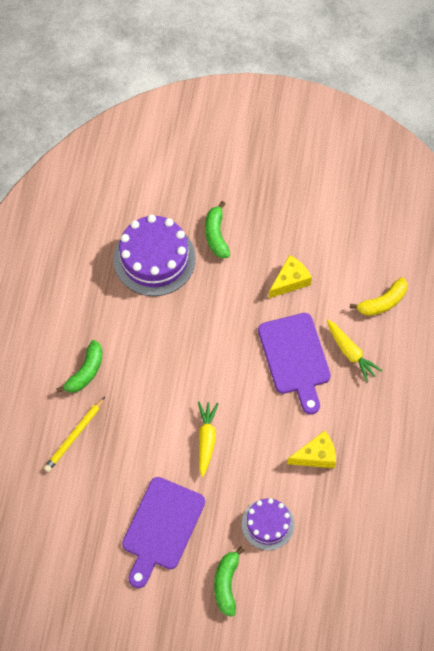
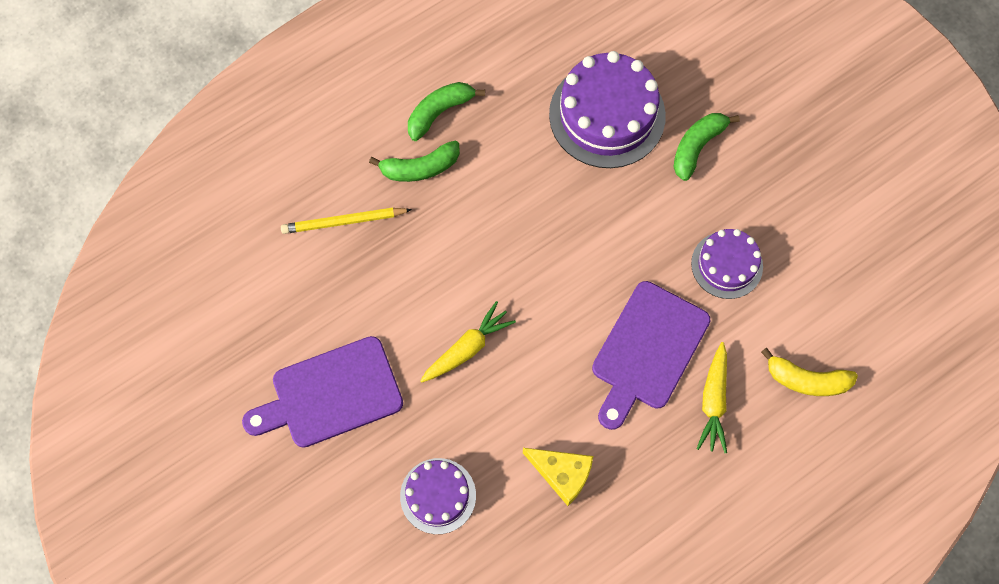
camera: 45 degrees right, 5 degrees up
green banana [214,547,244,617] -> green banana moved to [408,82,485,141]
yellow cheese [268,255,312,299] -> purple cake [691,229,763,299]

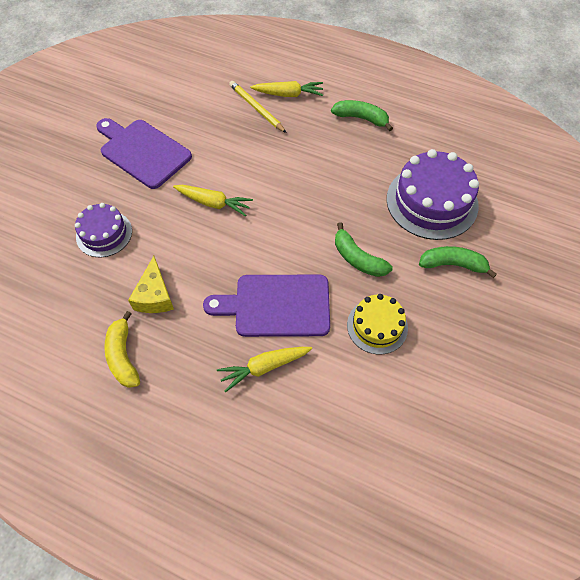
camera: 60 degrees right, 10 degrees down
green banana [369,141,460,182] -> green banana moved to [335,222,393,277]
purple cake [691,229,763,299] -> yellow cake [347,294,408,355]
yellow banana [761,348,858,396] -> yellow banana moved to [104,311,140,388]
none -> yellow carrot [250,81,323,97]

